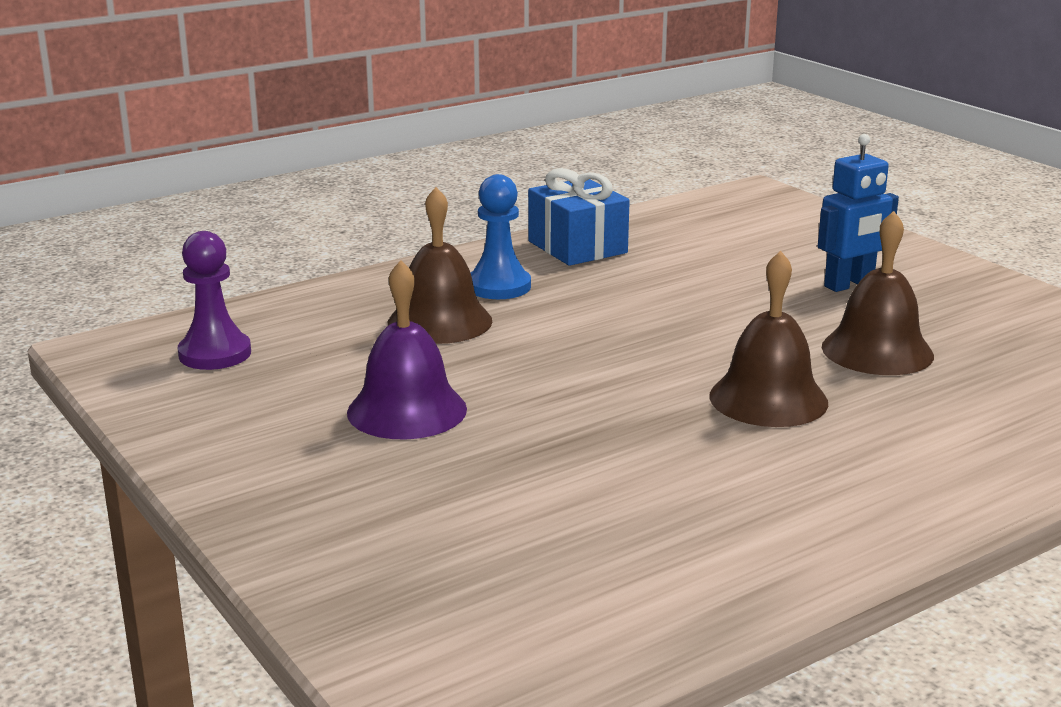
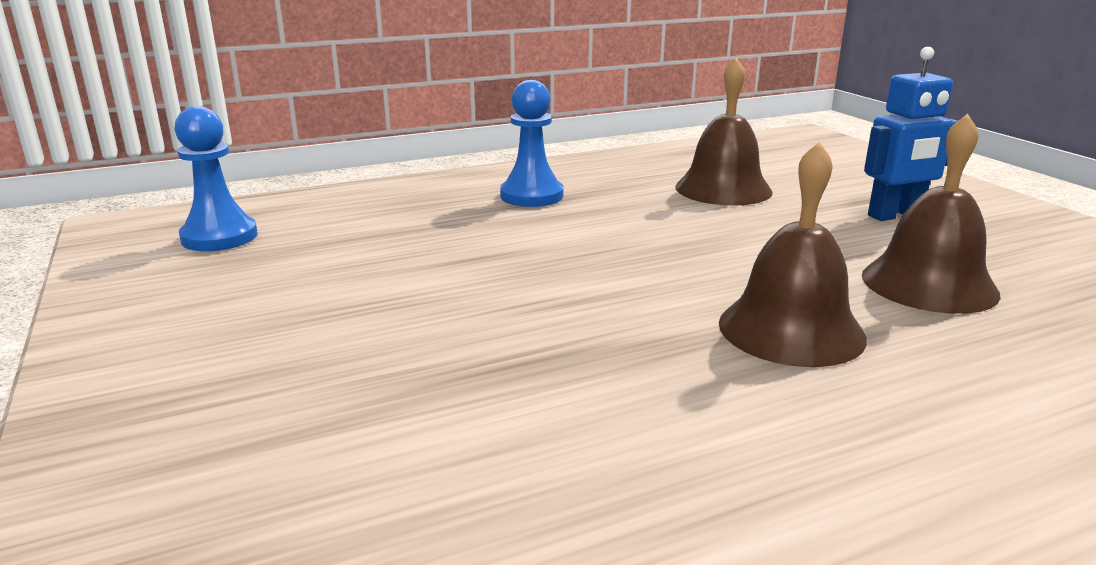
camera: 10 degrees right, 0 degrees up
purple pawn [178,231,251,370] -> blue pawn [174,106,258,251]
purple bell [347,260,467,439] -> none
brown bell [388,187,492,344] -> brown bell moved to [675,58,773,206]
blue gift [528,168,630,266] -> none

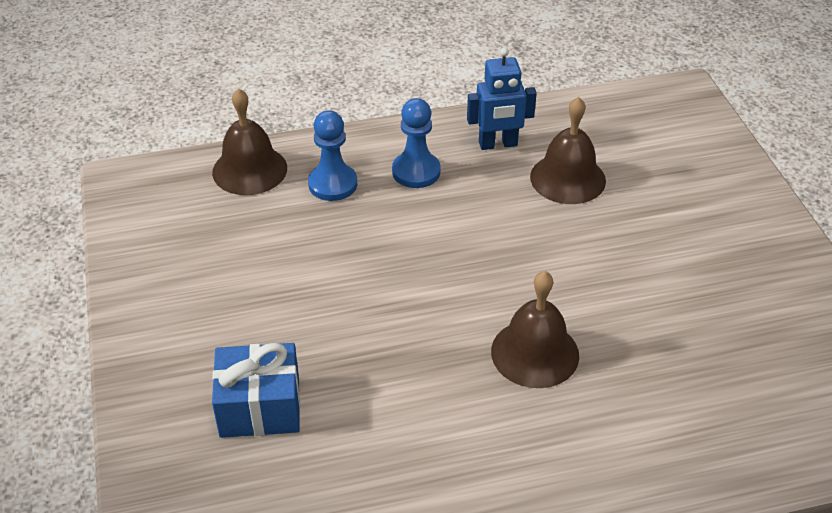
camera: 10 degrees right, 20 degrees up
blue pawn [174,106,258,251] -> blue pawn moved to [308,110,357,201]
brown bell [862,114,1001,314] -> brown bell moved to [212,88,287,195]
blue robot [864,47,957,221] -> blue robot moved to [467,48,537,150]
none -> blue gift [212,343,300,438]

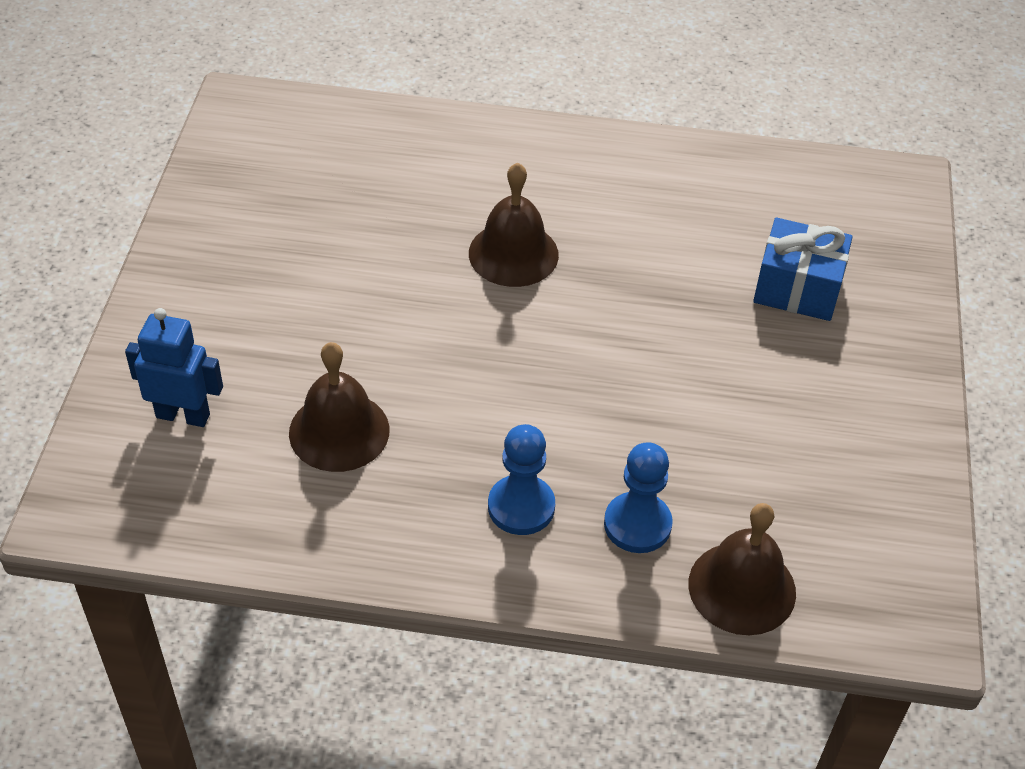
camera: 160 degrees left, 5 degrees up
blue robot [467,48,537,150] -> blue robot moved to [125,308,223,427]

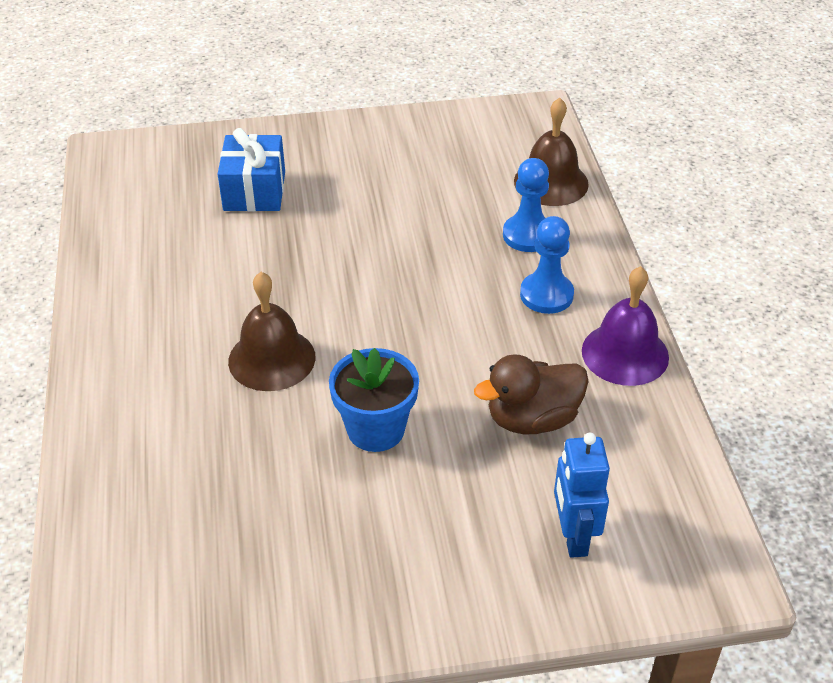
camera: 105 degrees left, 5 degrees down
brown bell [289,342,389,472] -> brown duck [474,354,589,434]
none -> blue flower pot [329,348,419,452]
none -> purple bell [582,266,669,386]

